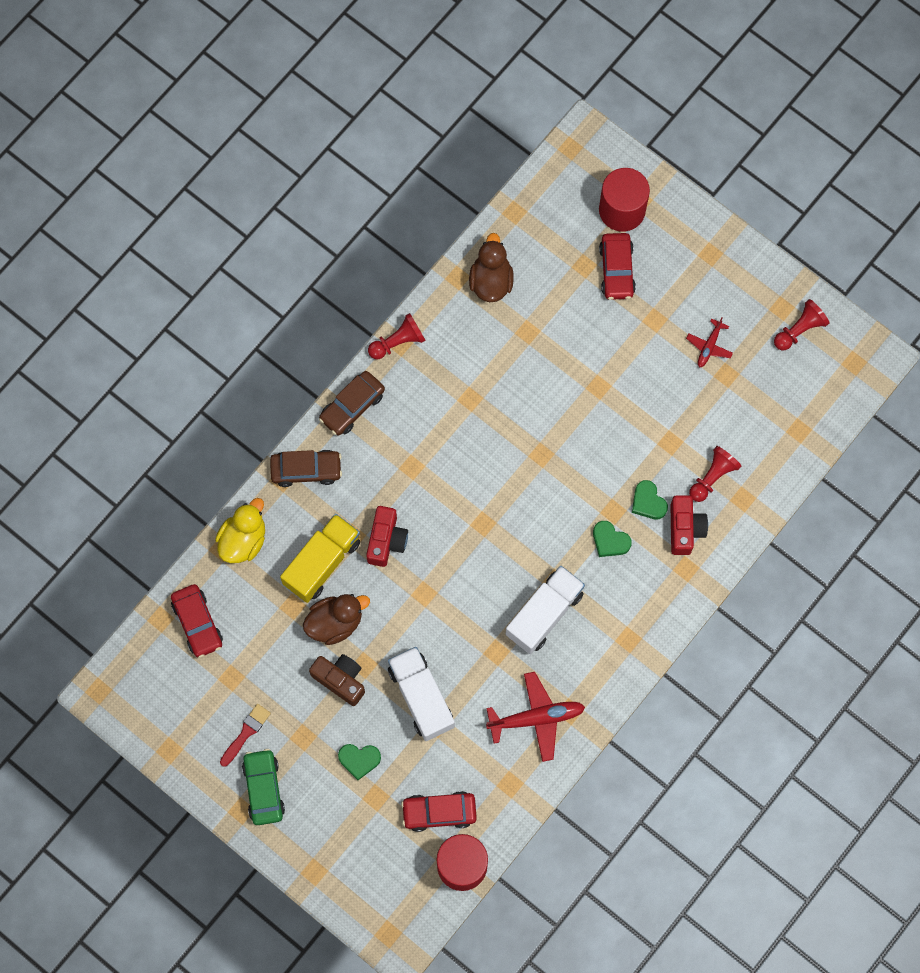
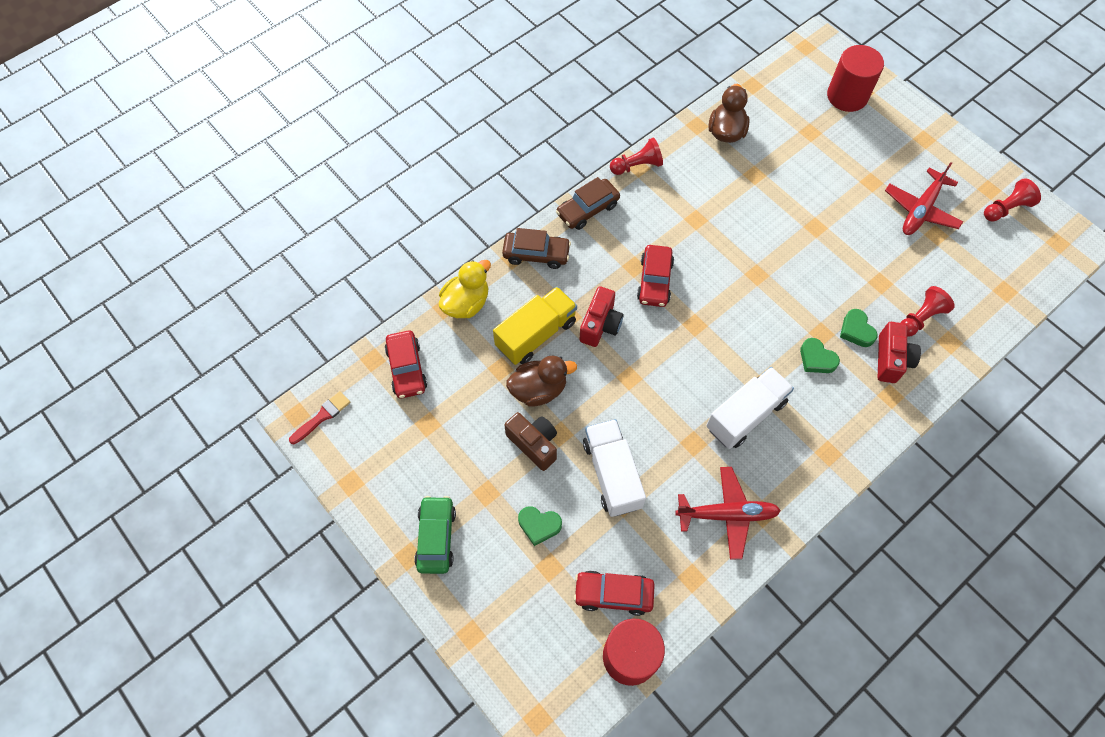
camera: 10 degrees right, 10 degrees down
red brush [220,704,271,767] -> red brush moved to [289,391,350,444]
red car [599,233,636,300] -> red car moved to [637,245,674,307]
red plane [686,317,733,368] -> red plane [885,162,963,235], size x1.78

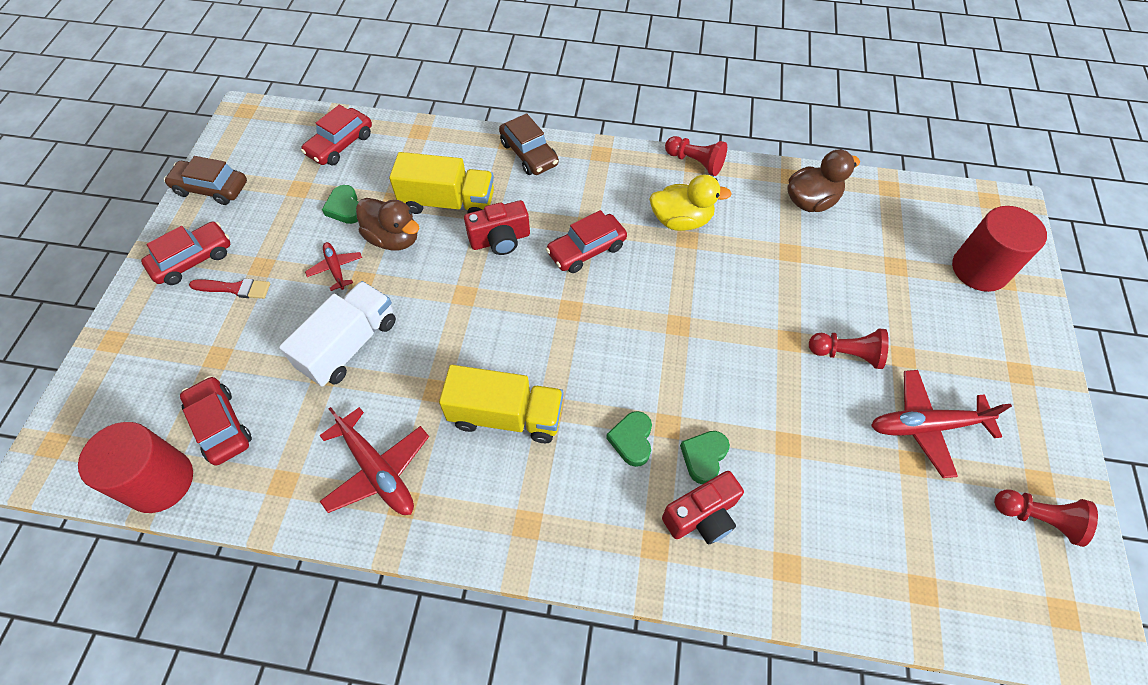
camera: 50 degrees right, 5 degrees down
red brush [289,391,350,444] -> red brush moved to [189,278,270,299]
green car [414,496,456,574] -> red car [141,222,230,285]
yellow duck [439,260,491,318] -> yellow duck moved to [650,174,732,231]
brown camera [504,412,557,471] -> red plane [305,242,362,291]
green heart [518,506,562,546] -> green heart moved to [322,185,359,224]
brown car [556,177,620,230] -> brown car moved to [164,156,247,205]
white truck [706,367,794,449] -> yellow truck [439,365,563,443]
red pawn [901,286,955,337] -> red pawn moved to [809,329,889,369]

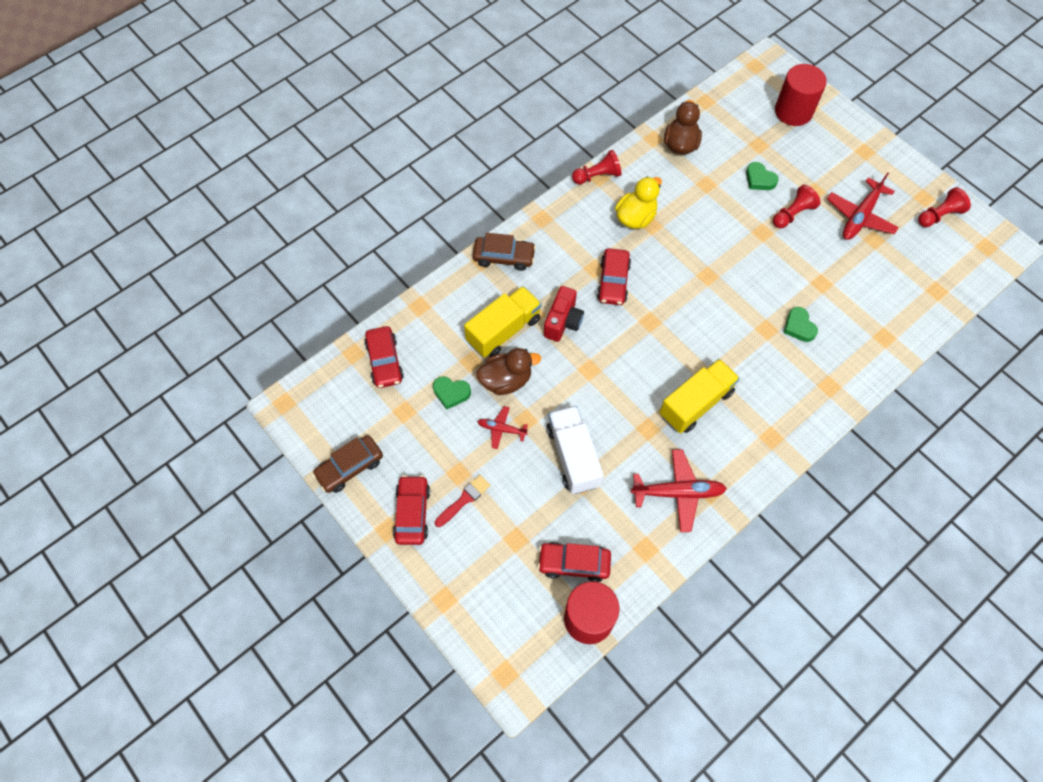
camera: 50 degrees left, 5 degrees up
green heart [606,411,652,467] -> green heart moved to [746,162,779,190]
red camera [662,471,744,545] -> none

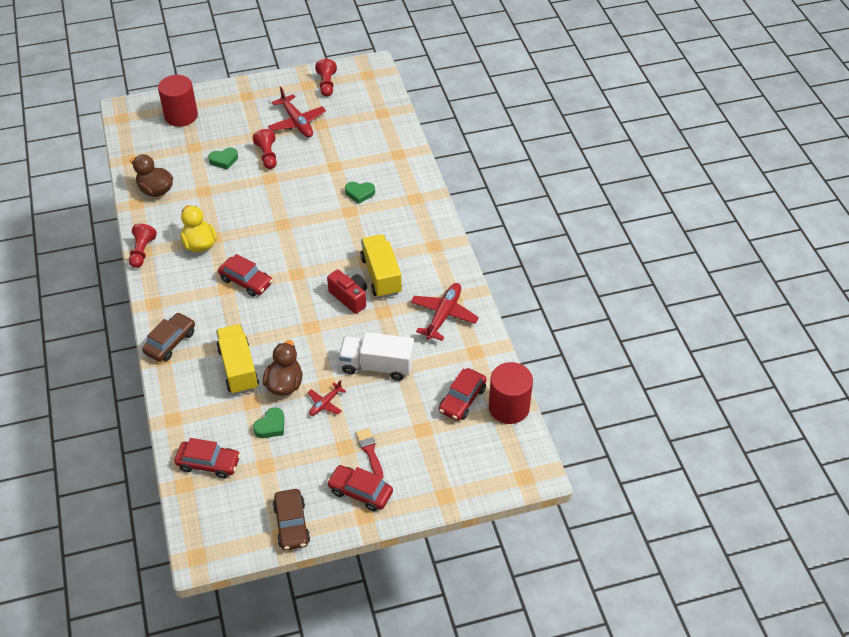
camera: 65 degrees left, 15 degrees down
red camera [544,286,584,342] -> red camera moved to [327,269,367,314]

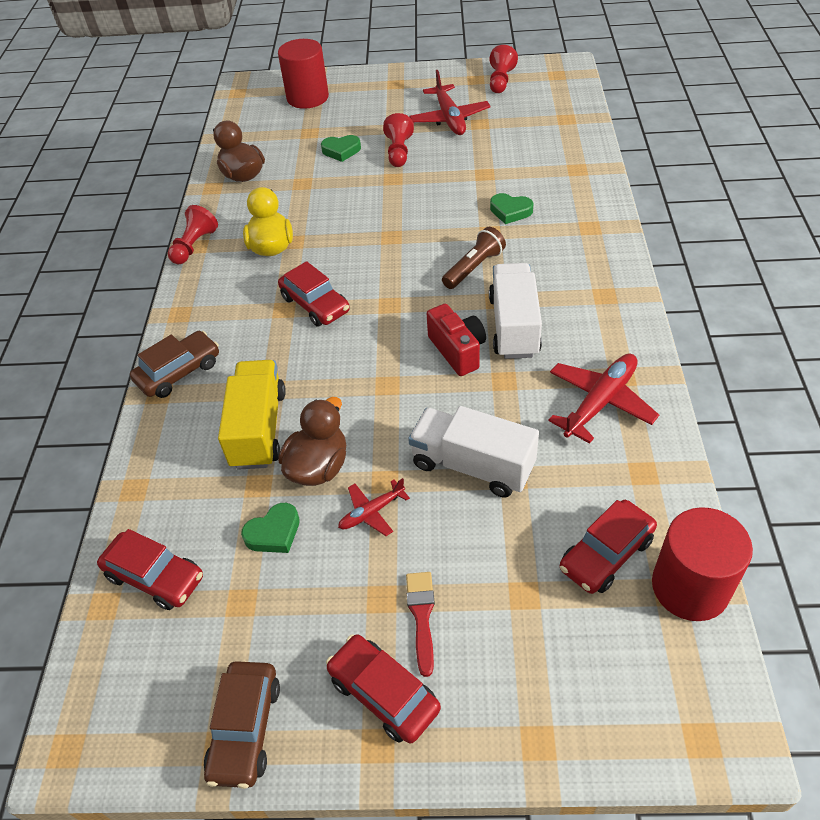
camera: 20 degrees right, 0 degrees up
yellow truck [360,234,402,298] -> white truck [489,263,542,359]
none -> brown flashlight [442,227,506,289]

